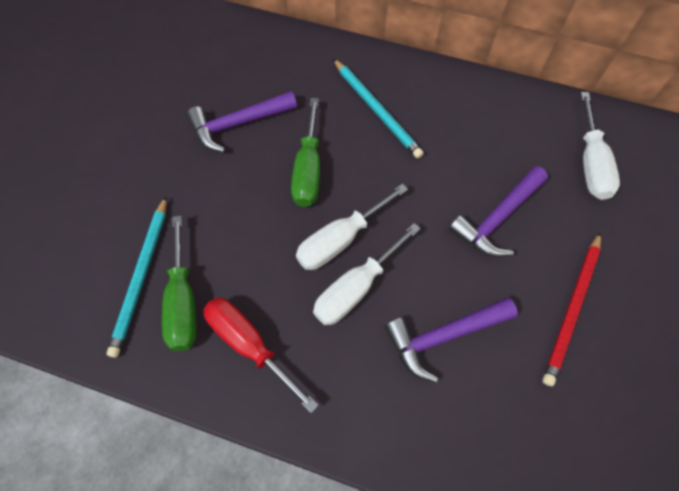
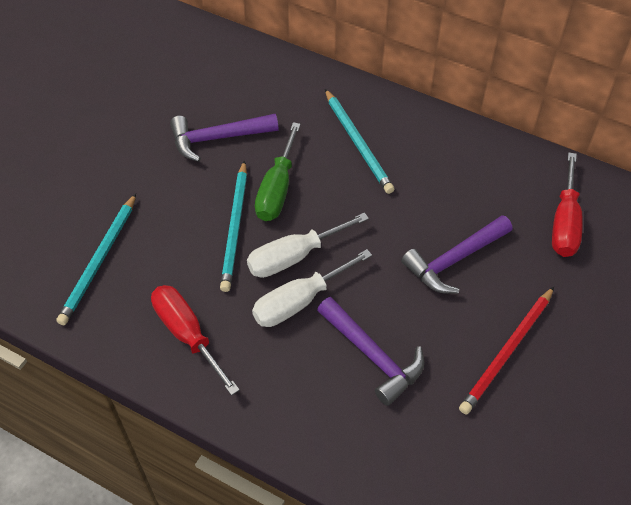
camera: 10 degrees right, 10 degrees down
green screwdriver [162,216,197,351] -> none
purple hammer [385,298,518,383] -> purple hammer turned 120 degrees counterclockwise [317,297,424,406]
white screwdriver [581,92,620,200] -> red screwdriver [552,152,583,257]
none -> turquoise pencil [220,160,247,292]

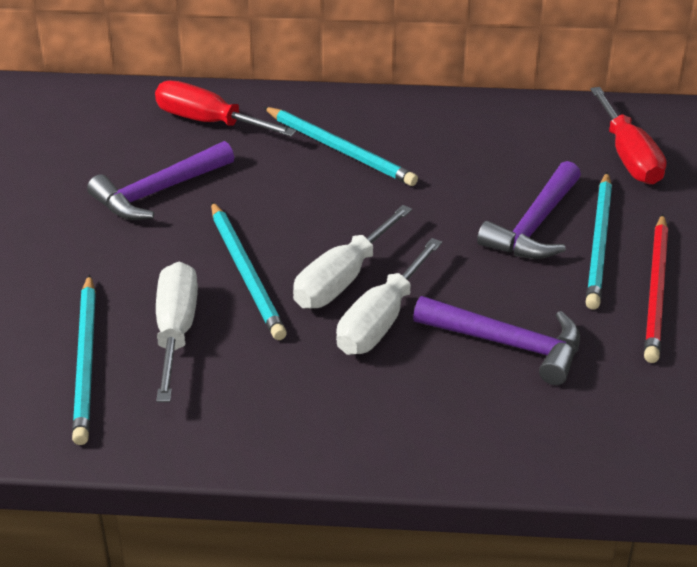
camera: 25 degrees left, 15 degrees down
red screwdriver [151,285,240,396] -> red screwdriver moved to [155,80,297,137]
green screwdriver [255,122,301,221] -> none
none -> white screwdriver [156,262,198,402]
none -> turquoise pencil [586,172,612,310]

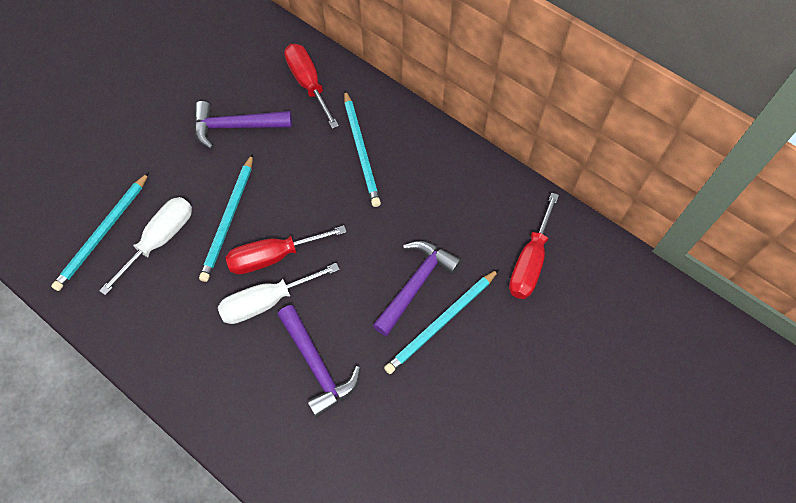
camera: 35 degrees right, 25 degrees up
white screwdriver [293,205,412,309] -> red screwdriver [226,225,347,275]
purple hammer [477,161,581,259] -> purple hammer turned 150 degrees clockwise [373,241,461,336]
red pencil [644,214,668,363] -> none

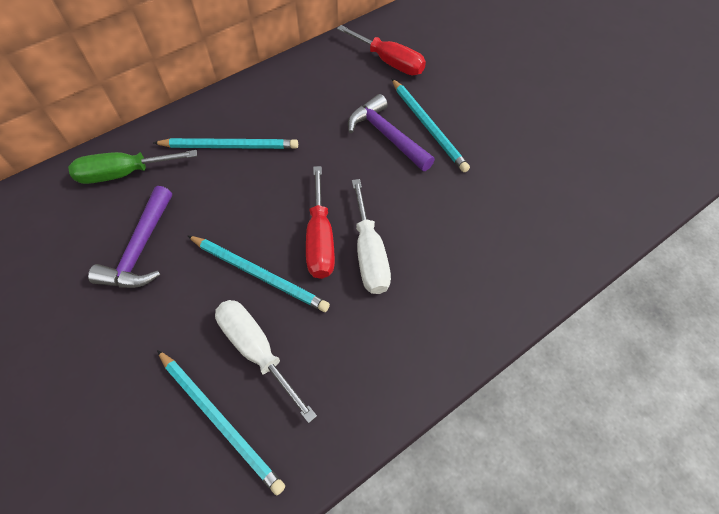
camera: 75 degrees left, 5 degrees down
purple hammer [277,305,360,418] -> none
red screwdriver [284,44,339,129] -> green screwdriver [68,150,197,184]

